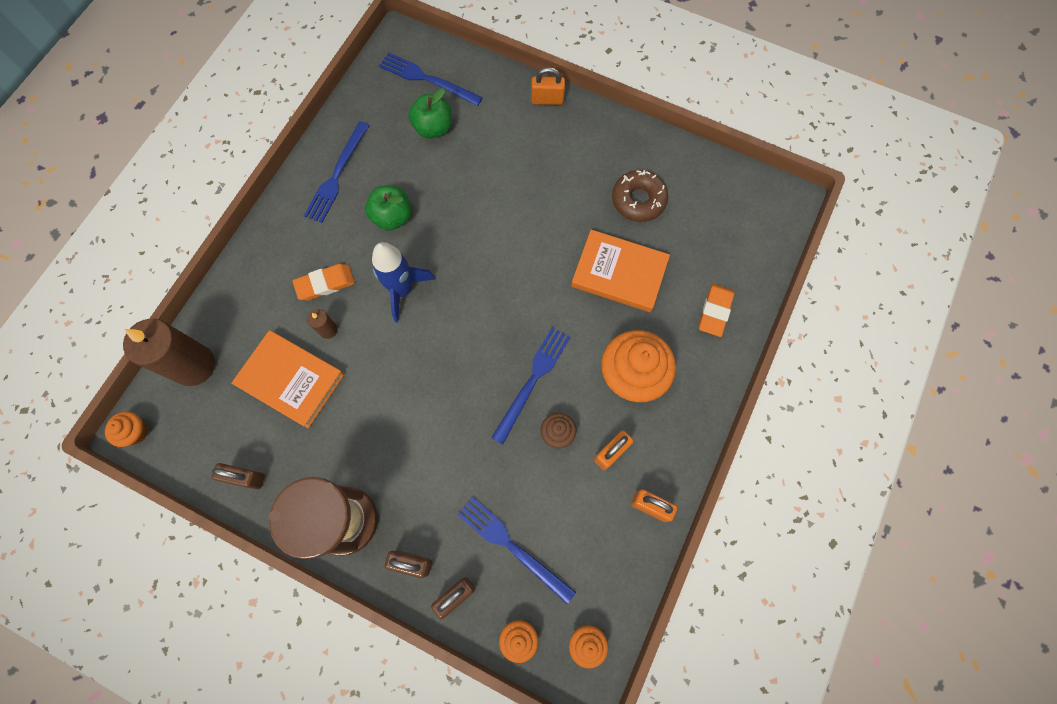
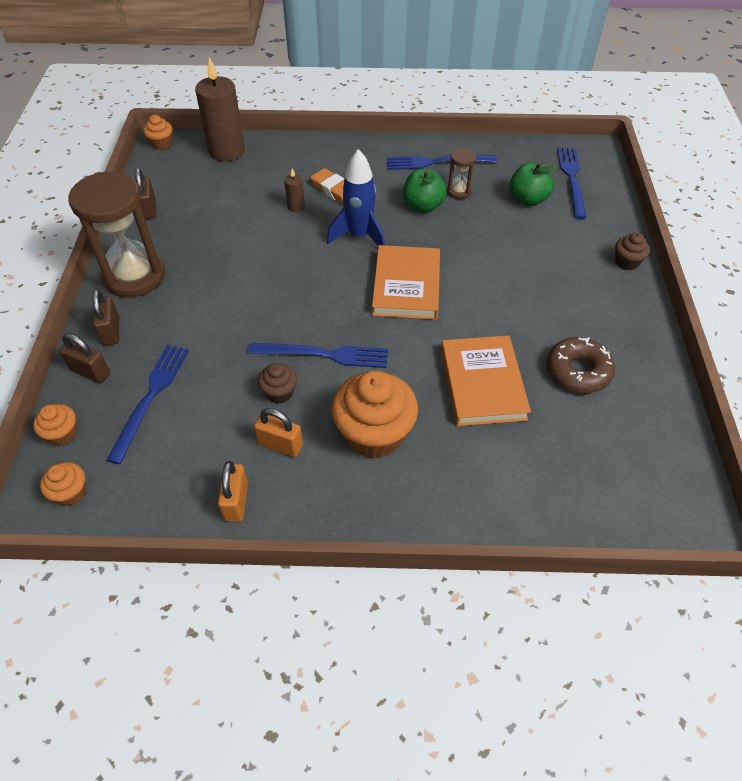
camera: 65 degrees right, 20 degrees down
orange book [232,330,344,428] -> orange book moved to [372,245,440,320]
orange padlock [531,67,565,105] -> brown cupcake [615,232,650,270]
orange eraser [699,283,734,337] -> none
none -> brown hourglass [447,148,477,199]

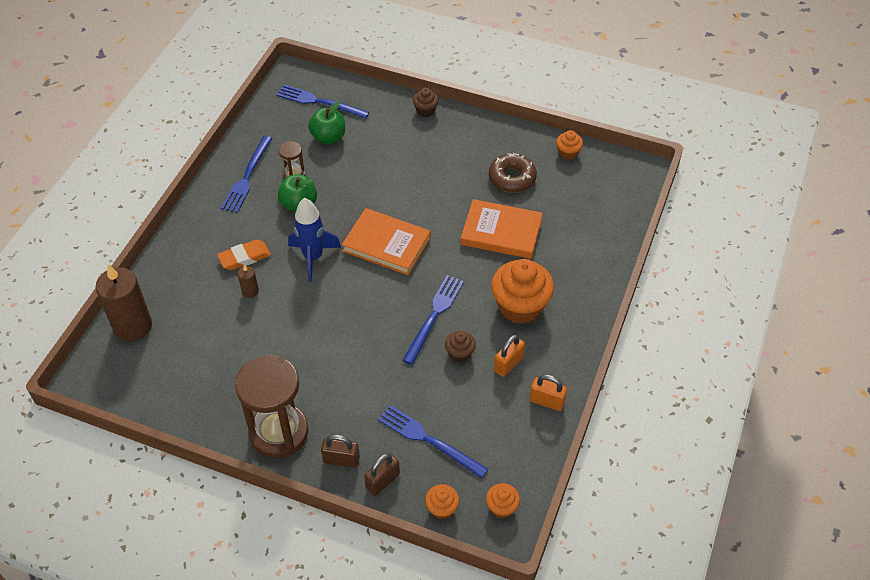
camera: 70 degrees left, 0 degrees up
brown padlock [135,167,156,219] -> none
orange cupcake [143,115,172,150] -> orange cupcake moved to [556,130,583,160]

